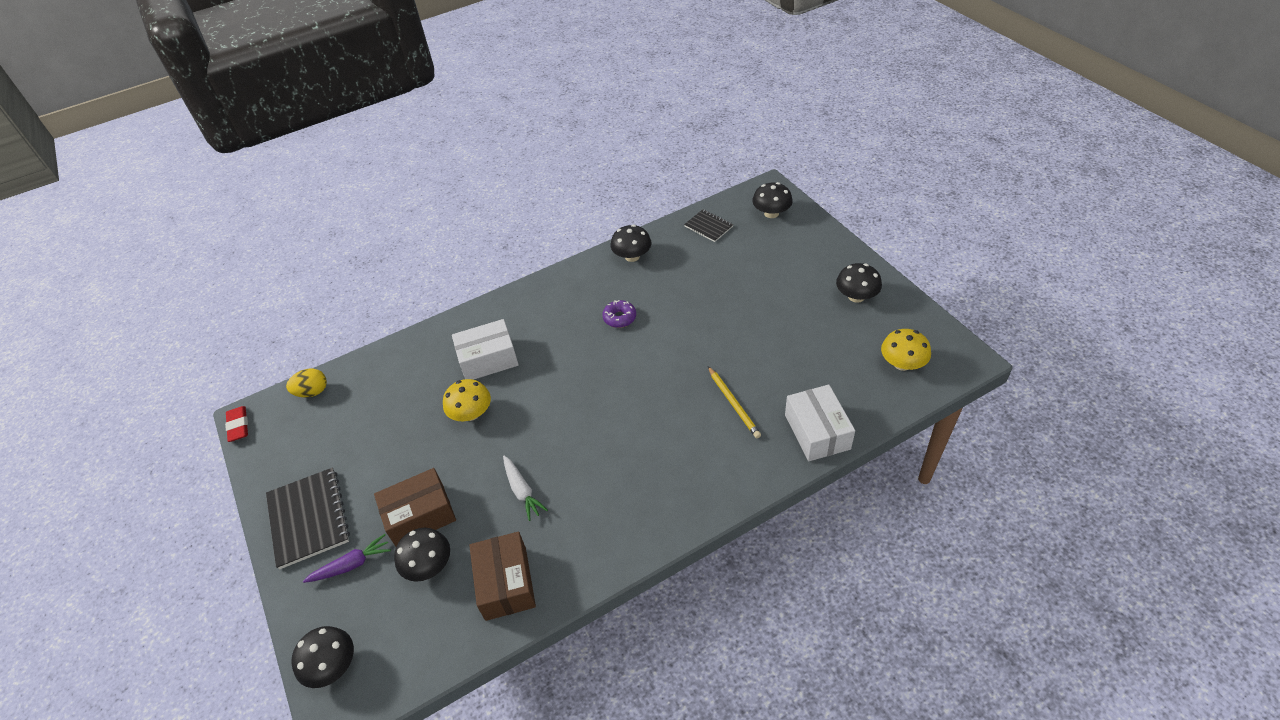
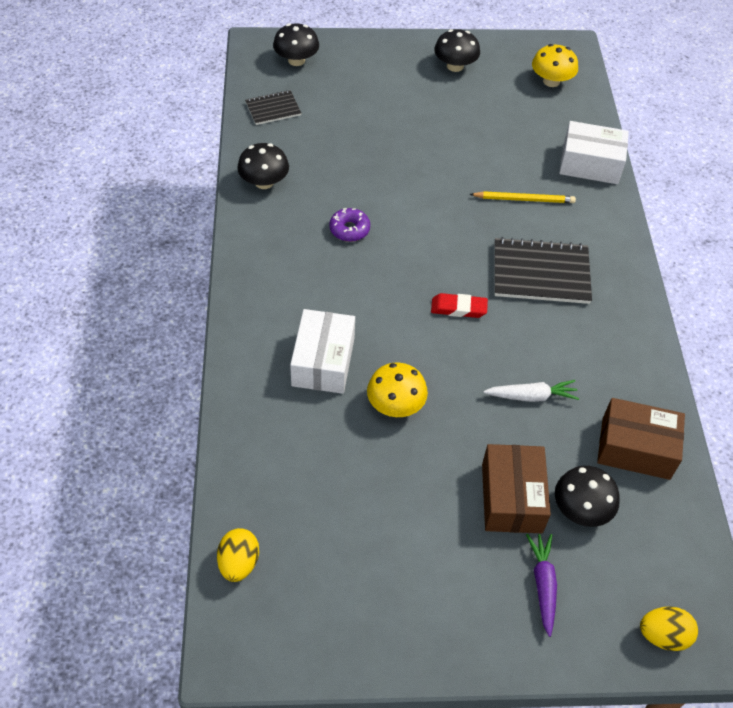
camera: 70 degrees left, 5 degrees up
red eraser [225,406,248,442] -> red eraser moved to [431,293,488,318]
black notebook [266,467,350,569] -> black notebook moved to [495,237,592,304]
black mushroom [291,626,354,688] -> yellow egg [640,606,698,651]

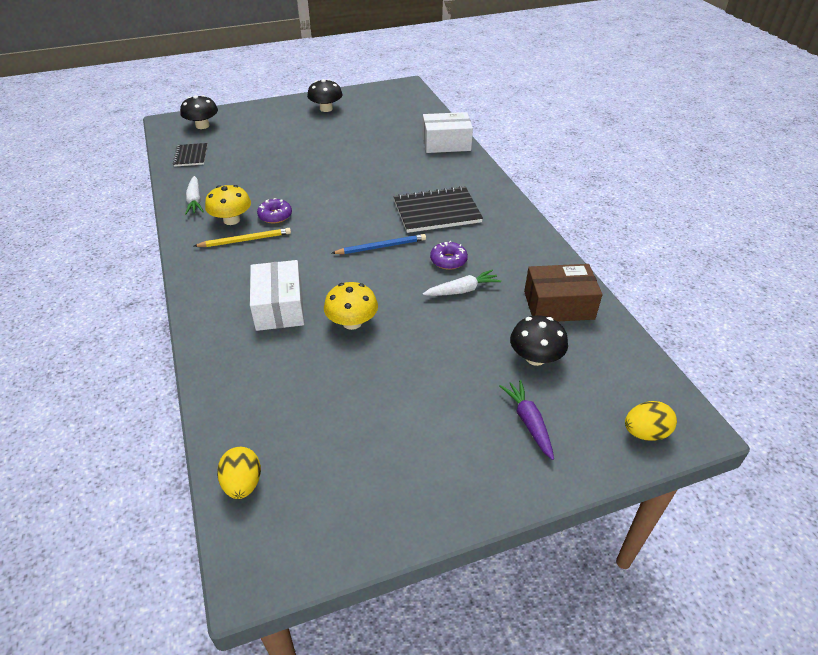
camera: 15 degrees left, 10 degrees down
black mushroom [237,143,289,189] -> white carrot [185,176,204,215]
black notebook [245,90,301,125] -> black notebook turned 60 degrees counterclockwise [173,143,207,167]
red eraser [431,293,488,318] -> blue pencil [332,234,426,254]
yellow pencil [469,191,576,203] -> yellow pencil moved to [194,228,291,247]
brown box [482,444,551,533] -> none
yellow mushroom [532,44,578,87] -> yellow mushroom moved to [205,185,251,225]
none -> purple donut [430,241,468,270]

